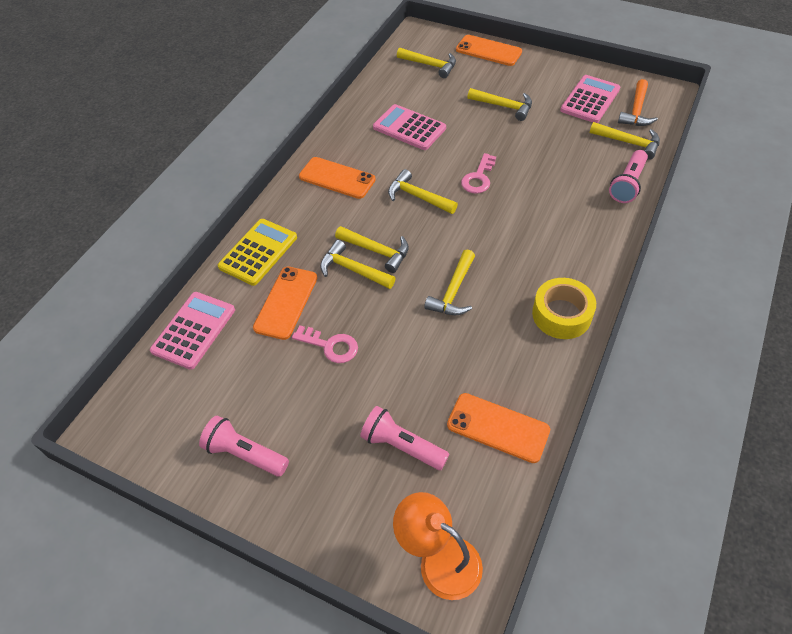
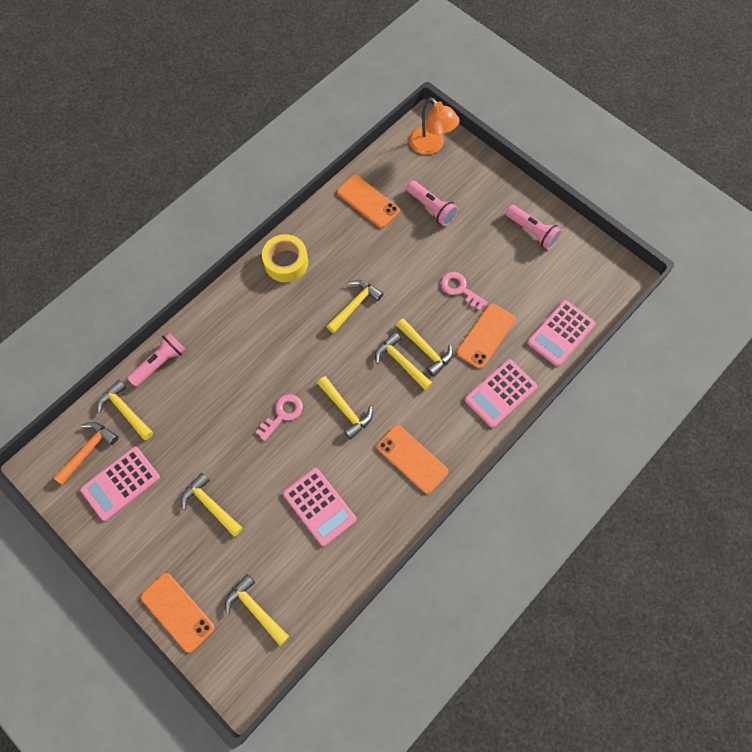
camera: 165 degrees left, 15 degrees up
yellow calculator [218,219,297,286] -> pink calculator [465,359,538,428]

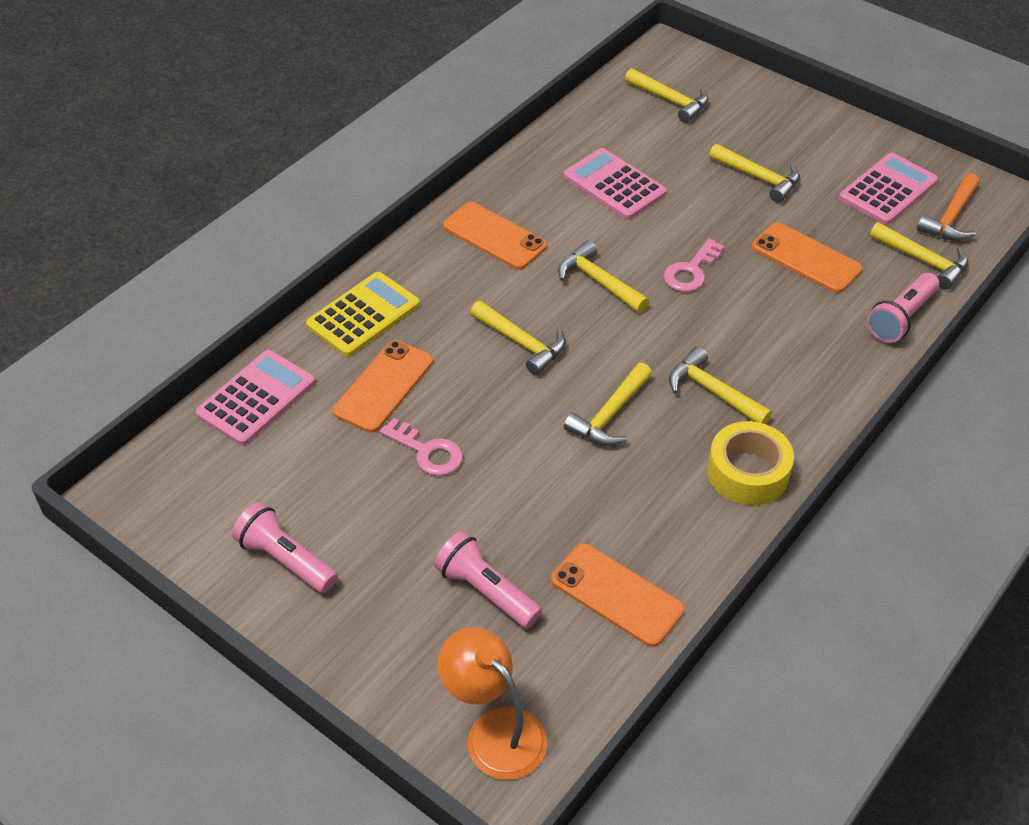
camera: 175 degrees right, 20 degrees down
orange phone [141,573,214,652] -> orange phone moved to [752,223,862,293]
yellow hammer [396,318,453,377] -> yellow hammer moved to [669,347,772,424]
pink calculator [465,359,538,428] -> yellow calculator [306,272,420,357]

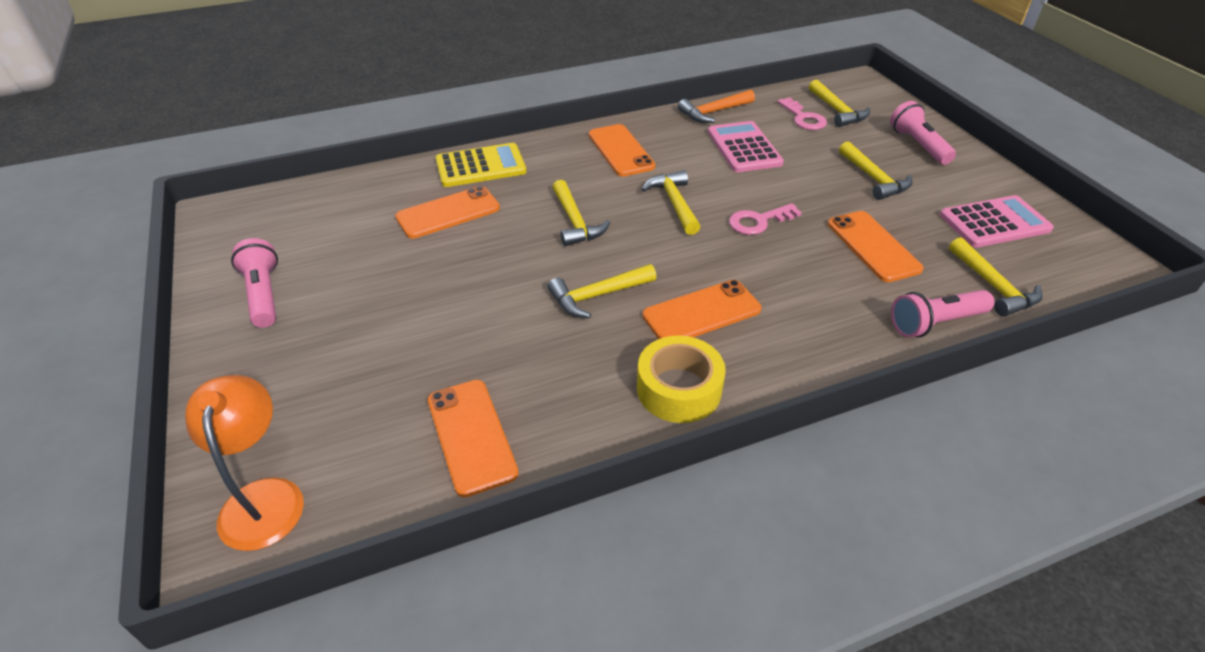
camera: 30 degrees right, 5 degrees down
pink calculator [195,350,315,446] -> none
pink key [380,418,463,476] -> pink key moved to [778,98,827,130]
pink flashlight [434,531,542,628] -> pink flashlight moved to [890,101,956,165]
yellow hammer [669,347,772,424] -> orange phone [642,280,761,339]
orange hammer [917,173,979,241] -> orange hammer moved to [678,90,755,123]

